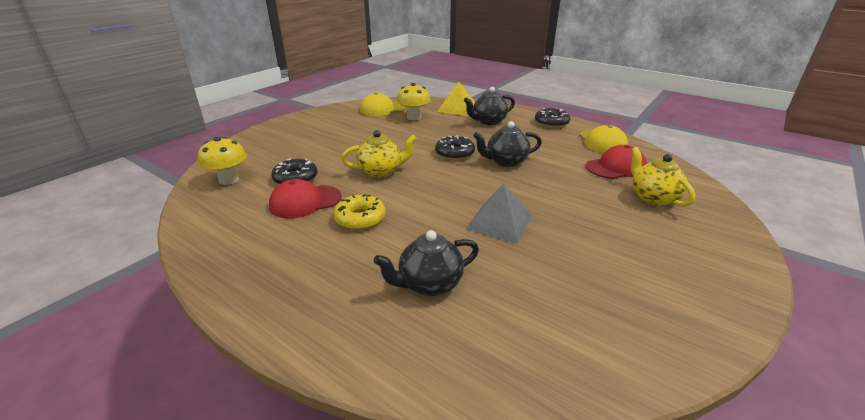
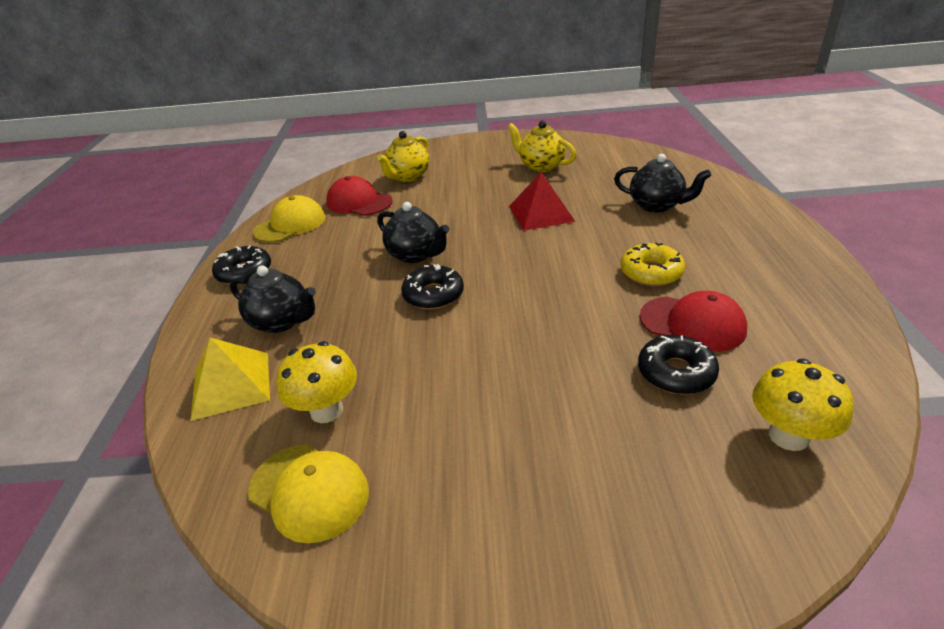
camera: 125 degrees left, 5 degrees up
yellow teapot [341,130,417,178] -> yellow teapot moved to [508,121,576,172]
grey pyramid [465,184,532,244] -> red pyramid [509,172,576,231]

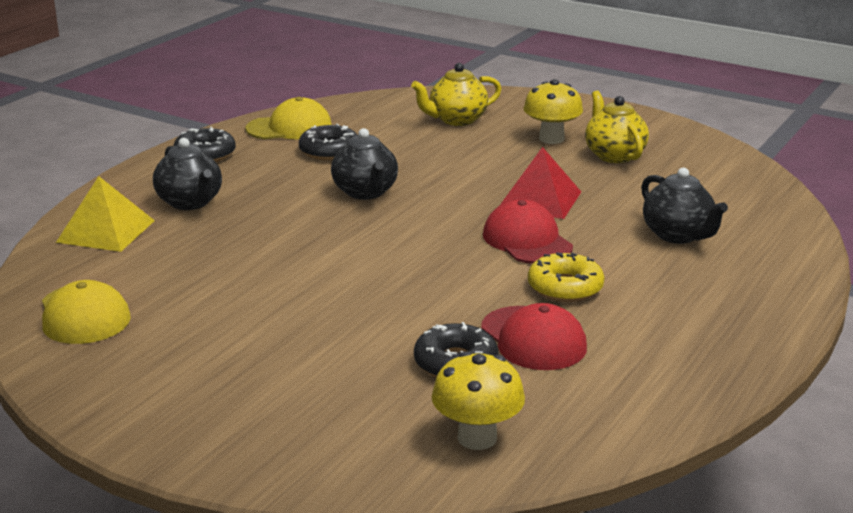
camera: 30 degrees right, 10 degrees down
yellow mushroom [276,341,357,423] -> yellow mushroom moved to [523,79,583,144]
red cap [326,176,393,216] -> red cap moved to [483,199,573,264]
black donut [401,264,464,310] -> black donut moved to [299,124,357,160]

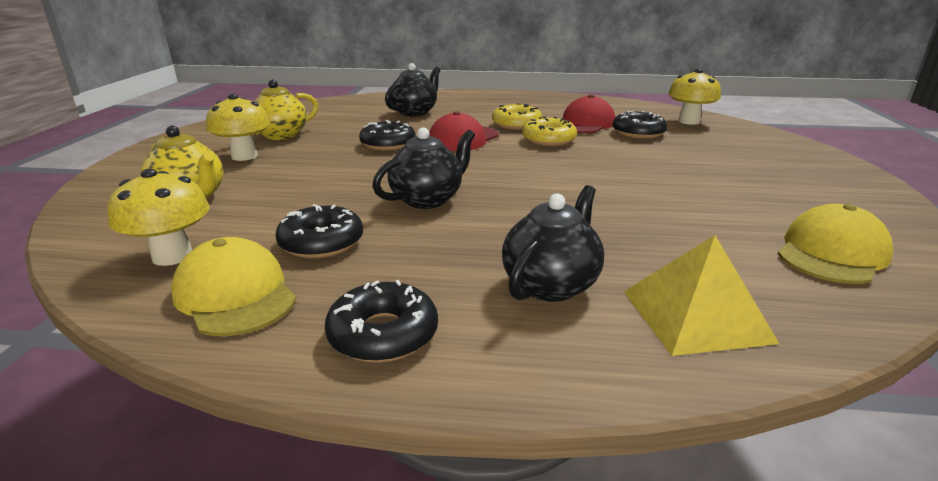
camera: 115 degrees left, 0 degrees up
red pyramid [499,147,581,219] -> black donut [359,120,416,151]
none -> yellow mushroom [107,169,209,266]
none -> yellow donut [522,117,577,146]

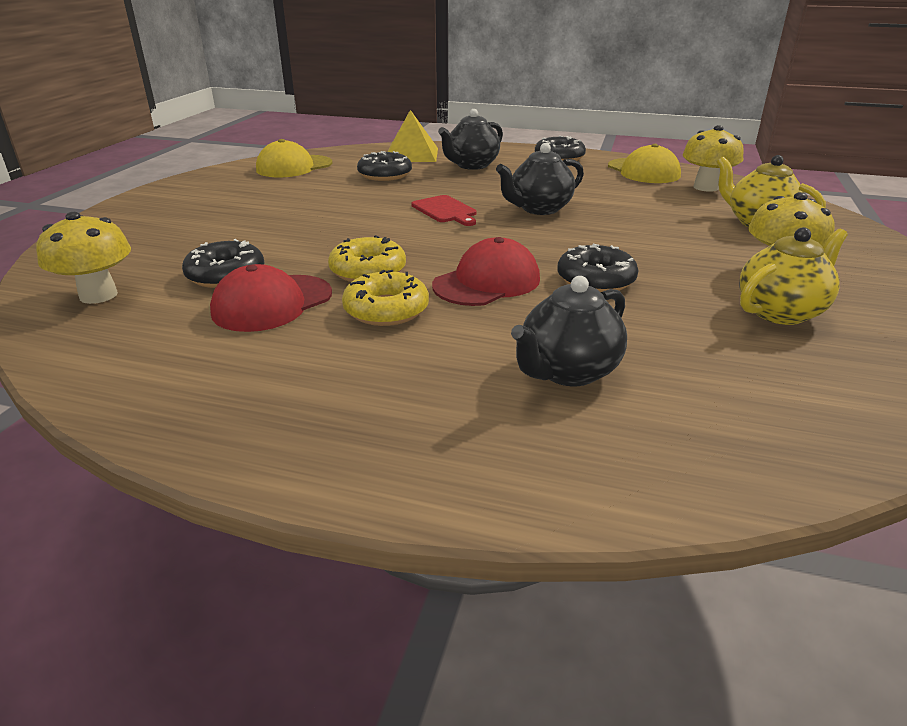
camera: 170 degrees left, 5 degrees up
black donut [275,204,363,258] -> black donut moved to [357,151,412,181]
none -> red cutting board [411,195,476,226]

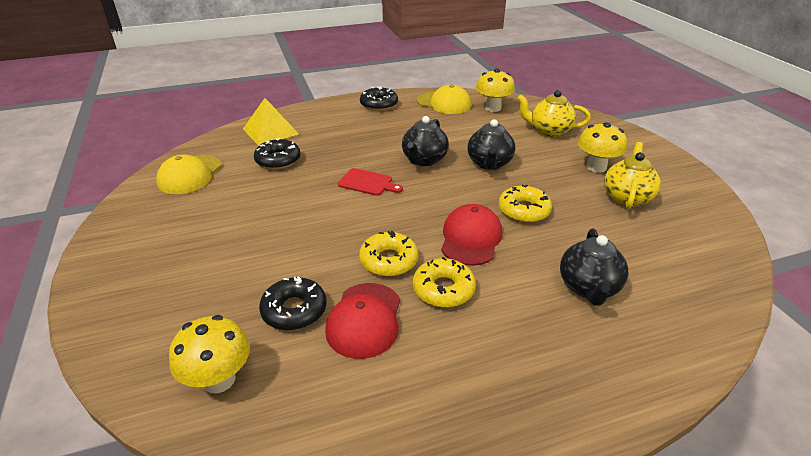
camera: 35 degrees left, 5 degrees up
black teapot [438,109,503,170] -> black teapot moved to [467,119,516,170]
black donut [557,244,639,292] -> yellow donut [498,185,552,223]

